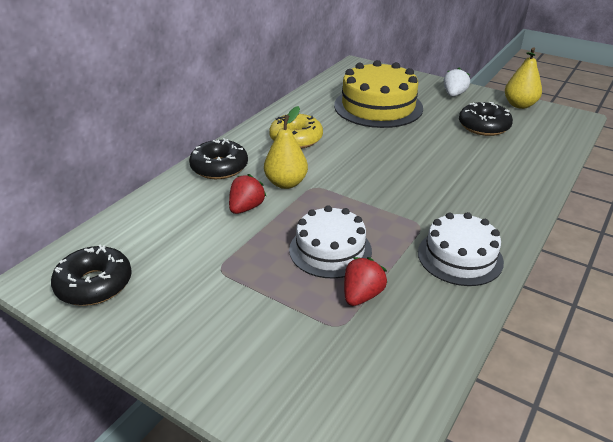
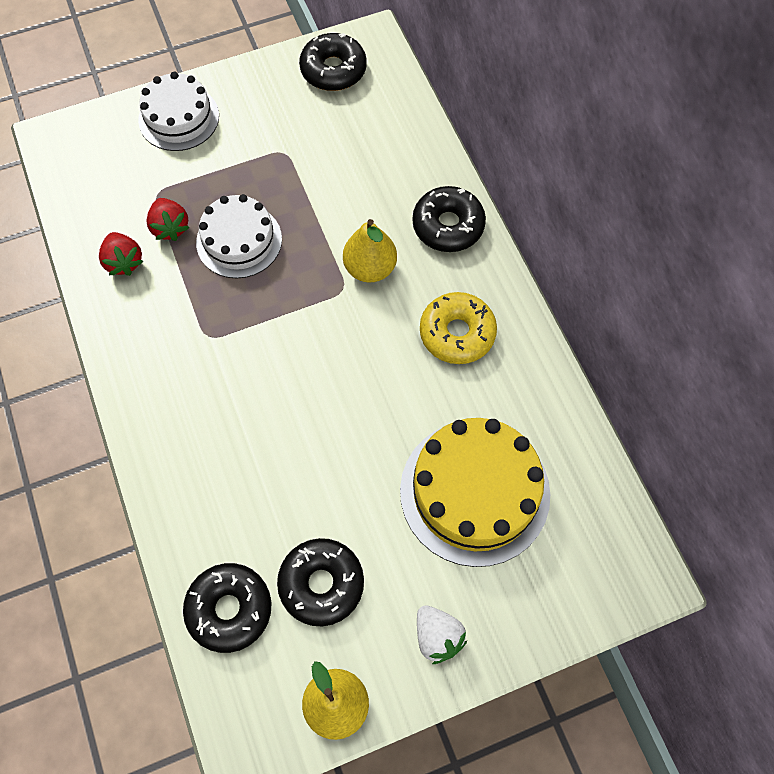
camera: 125 degrees right, 30 degrees up
red strawberry [229,174,266,214] -> red strawberry moved to [99,232,144,276]
white cake [418,212,504,286] -> white cake moved to [138,72,219,151]
none -> black donut [183,563,271,653]

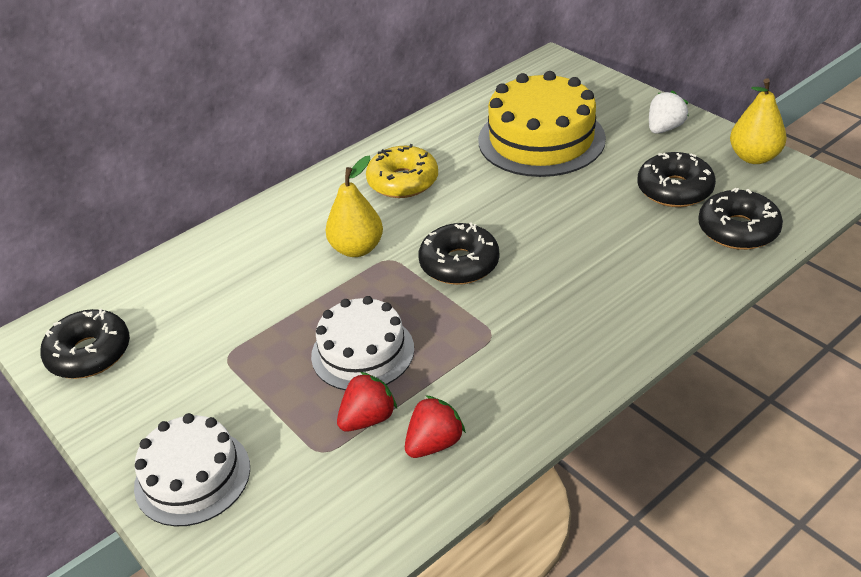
camera: 105 degrees left, 25 degrees down
black donut [412,186,486,252] -> black donut moved to [418,222,499,285]

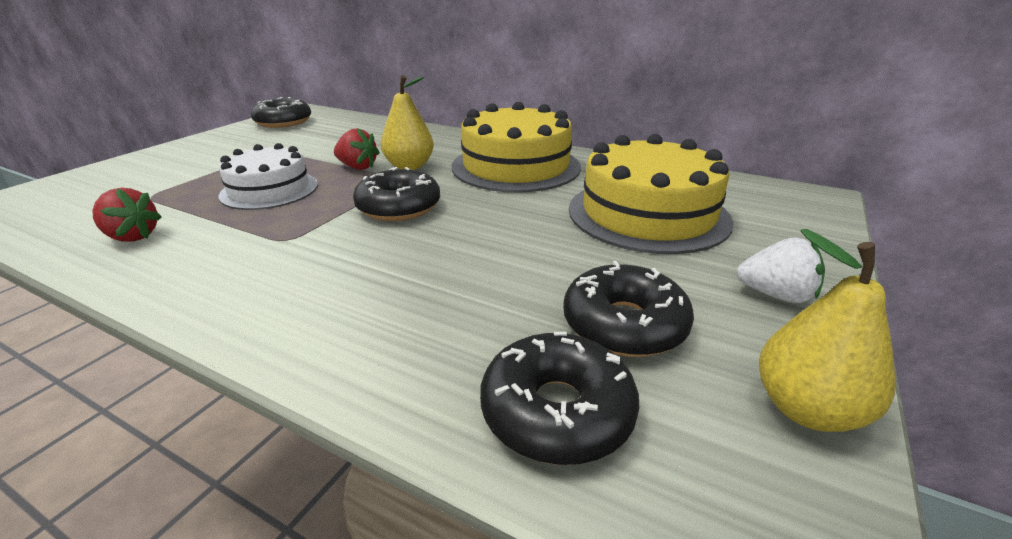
camera: 65 degrees right, 10 degrees down
white cake [134,413,250,526] -> none
red strawberry [337,372,397,432] -> red strawberry moved to [334,128,379,170]
yellow donut [366,144,438,198] -> yellow cake [452,102,581,193]

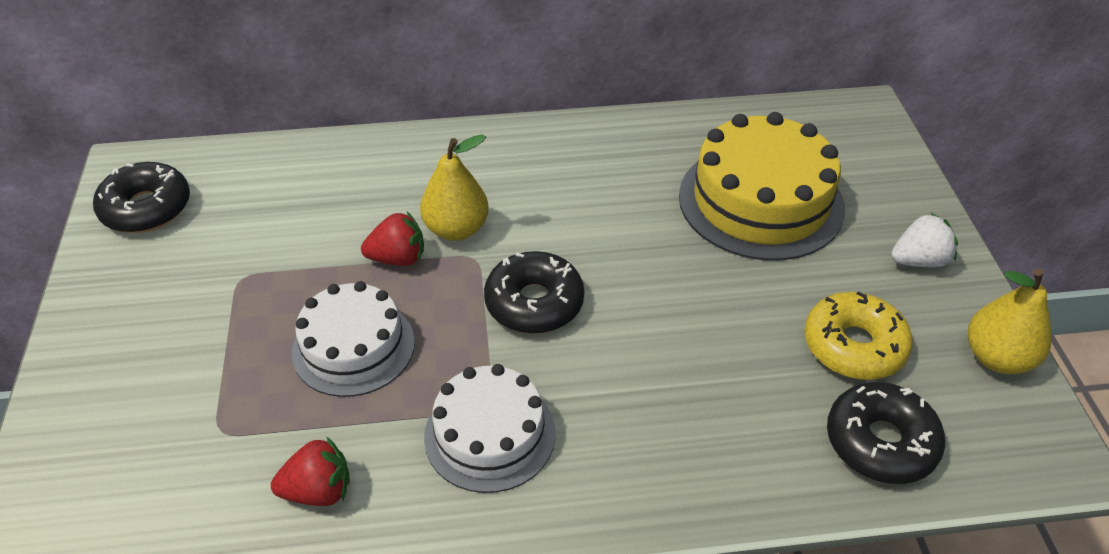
camera: 35 degrees left, 15 degrees up
yellow cake [452,102,581,193] -> none
black donut [563,261,694,357] -> yellow donut [804,291,913,380]
none -> white cake [424,364,555,493]

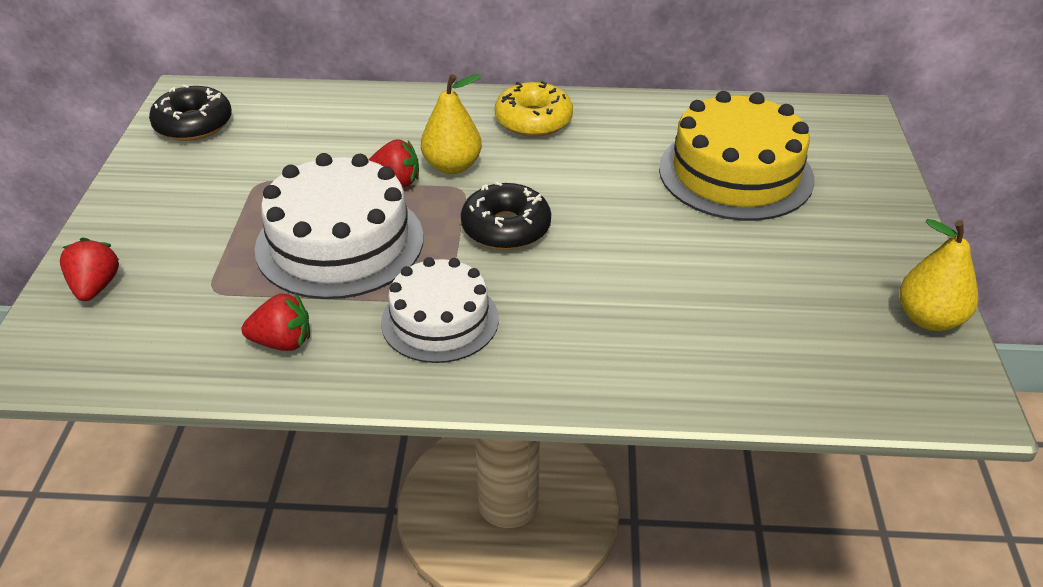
camera: 10 degrees right, 5 degrees down
white cake [292,281,415,397] -> white cake [254,153,423,299], size x1.55
yellow donut [804,291,913,380] -> yellow donut moved to [495,81,573,137]
black donut [827,382,945,484] -> none
white strawberry [891,213,958,267] -> none
none -> red strawberry [60,238,119,301]

